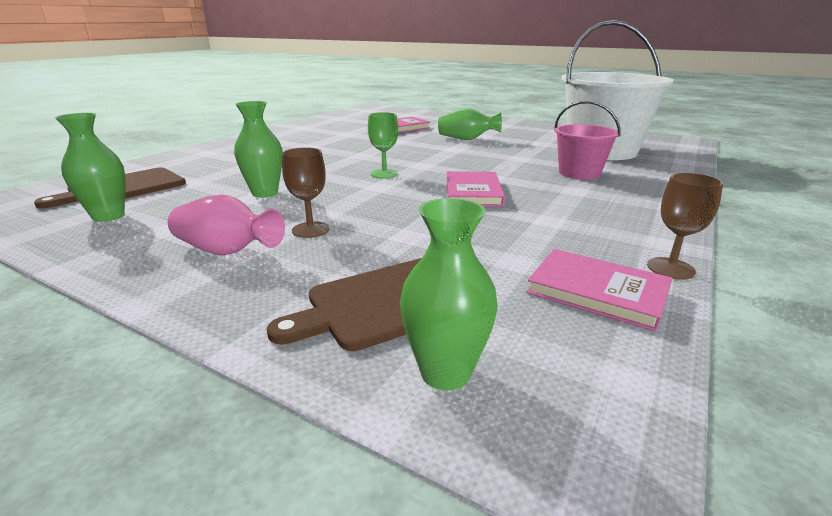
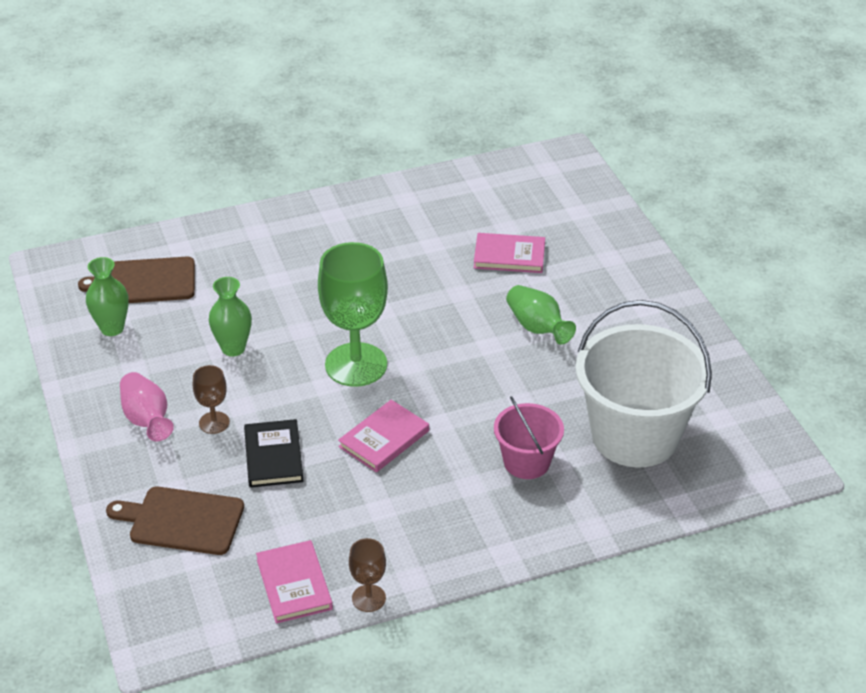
camera: 40 degrees right, 15 degrees up
green goblet [368,112,398,179] -> green goblet [318,242,388,387], size x2.12
green vase [400,198,498,391] -> none
none -> black book [244,419,304,488]

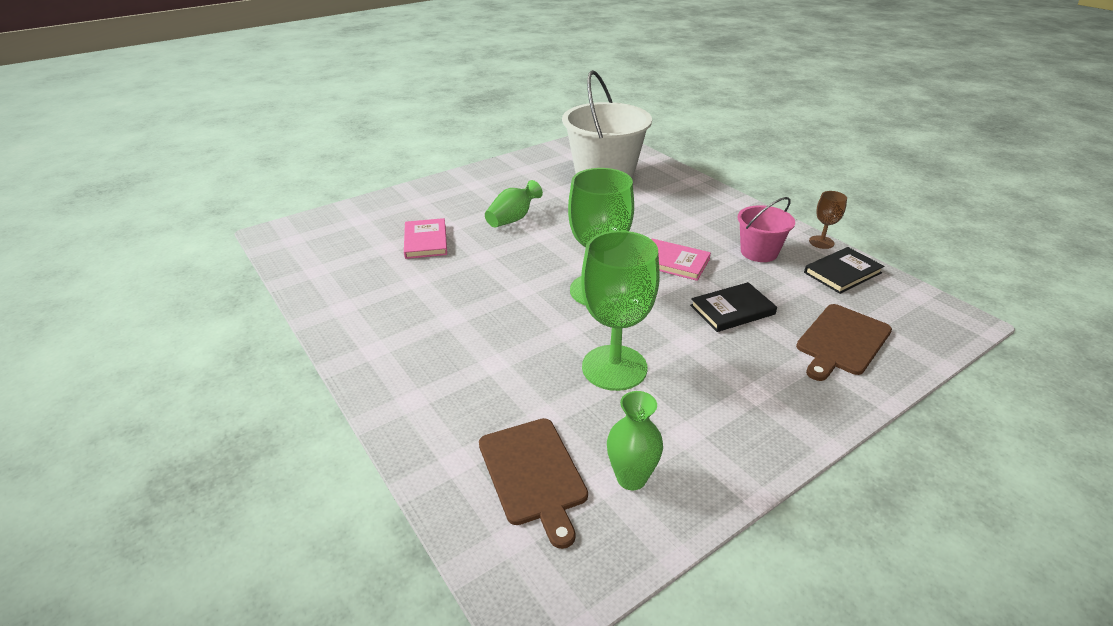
camera: 105 degrees left, 5 degrees down
brown cutting board [106,487,244,555] -> brown cutting board turned 45 degrees clockwise [796,304,892,381]
pink vase [120,372,174,441] -> none
brown goblet [193,365,230,434] -> none
green vase [209,277,252,356] -> green goblet [581,231,660,391]
pink book [256,540,333,624] -> black book [804,247,884,294]
pink bucket [494,396,564,479] -> pink bucket moved to [737,197,795,262]

